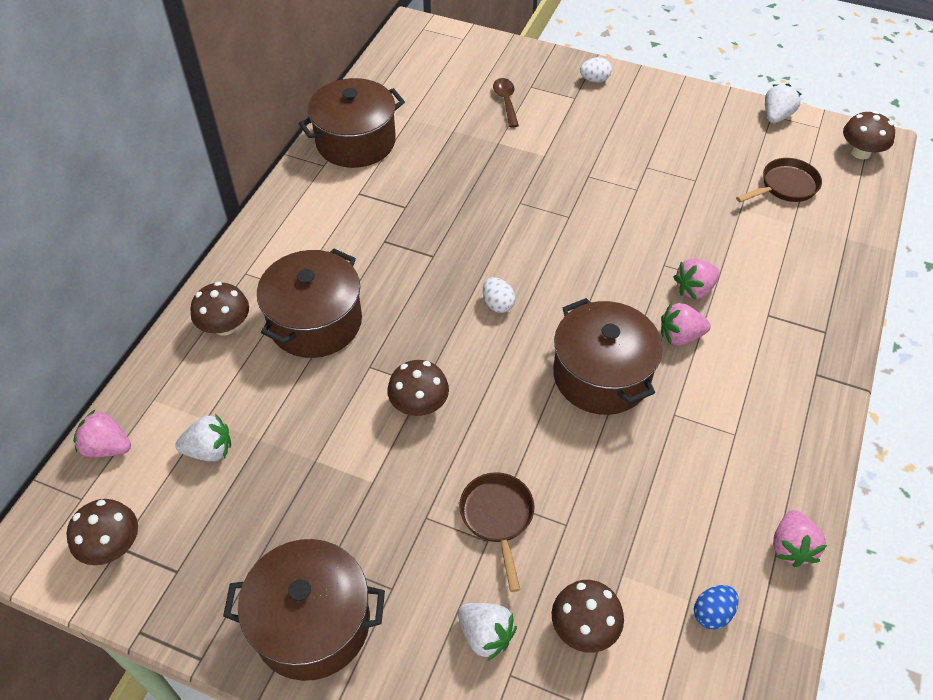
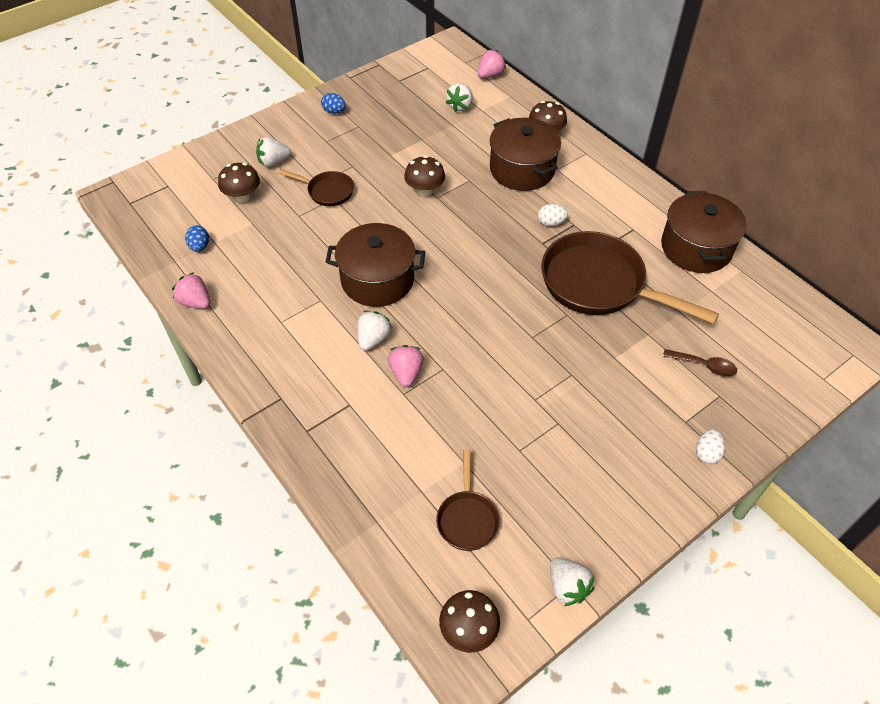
camera: 120 degrees right, 0 degrees up
brown mushroom [67,499,138,565] -> none
brown pot [223,539,385,681] -> blue egg [321,93,346,114]
white egg [483,277,515,313] -> white egg moved to [538,204,568,226]
pink strawberry [661,303,711,346] -> white strawberry [357,311,392,351]
none -> brown pan [541,231,719,324]

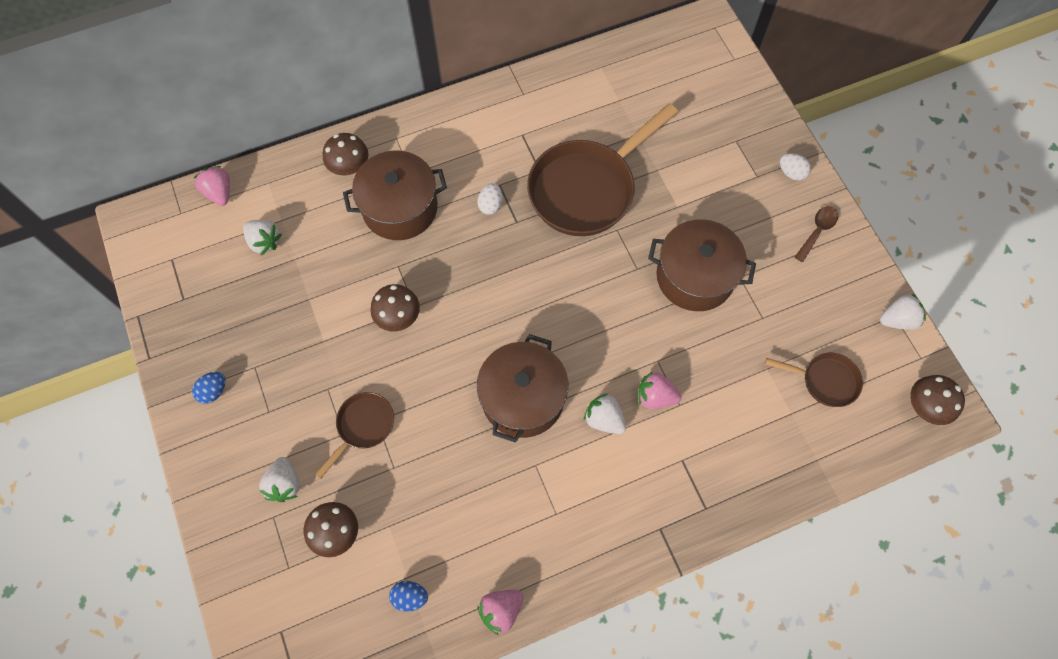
camera: 75 degrees left, 15 degrees up
brown pot [661,191,747,273] -> brown pot moved to [648,219,756,311]
brown spoon [663,349,737,377] -> brown spoon moved to [795,206,838,262]

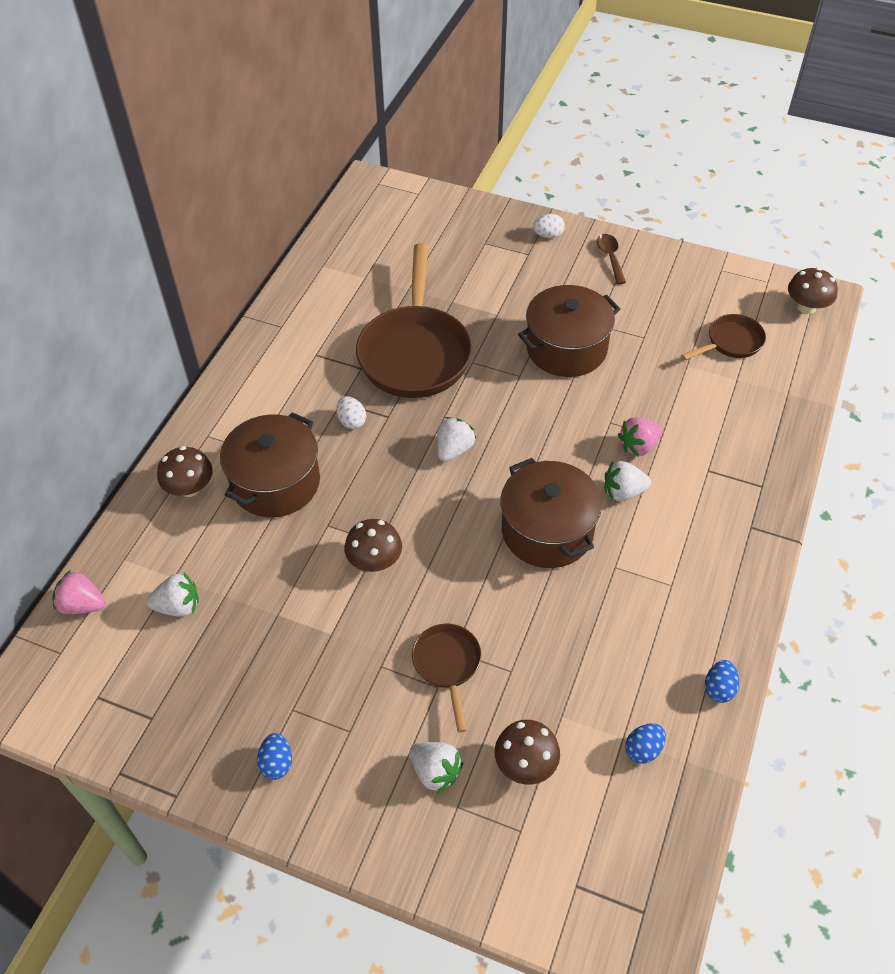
camera: 45 degrees left, 15 degrees down
pink strawberry [477,590,523,635] -> blue egg [705,660,739,703]
white strawberry [880,293,926,330] -> white strawberry moved to [437,417,476,462]

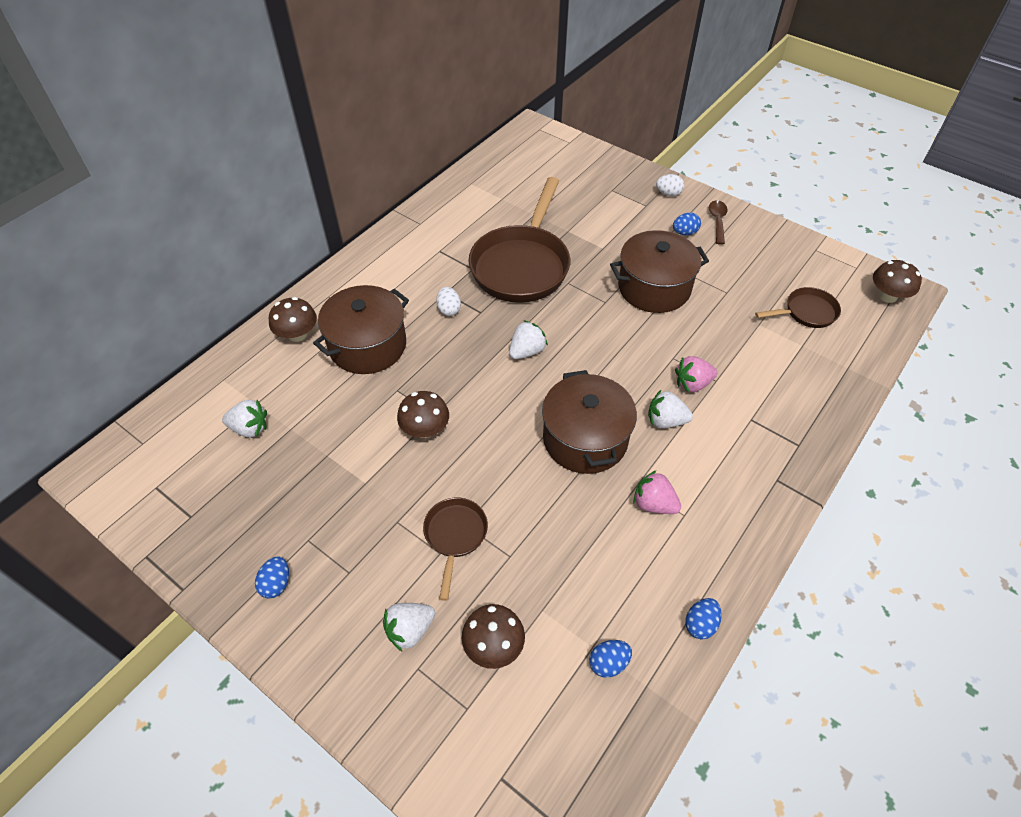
camera: 15 degrees right, 0 degrees up
pink strawberry [52,570,105,614] -> pink strawberry moved to [633,470,681,514]
white strawberry [410,742,463,794] -> white strawberry turned 90 degrees clockwise [383,603,435,651]
none -> blue egg [673,213,701,235]

